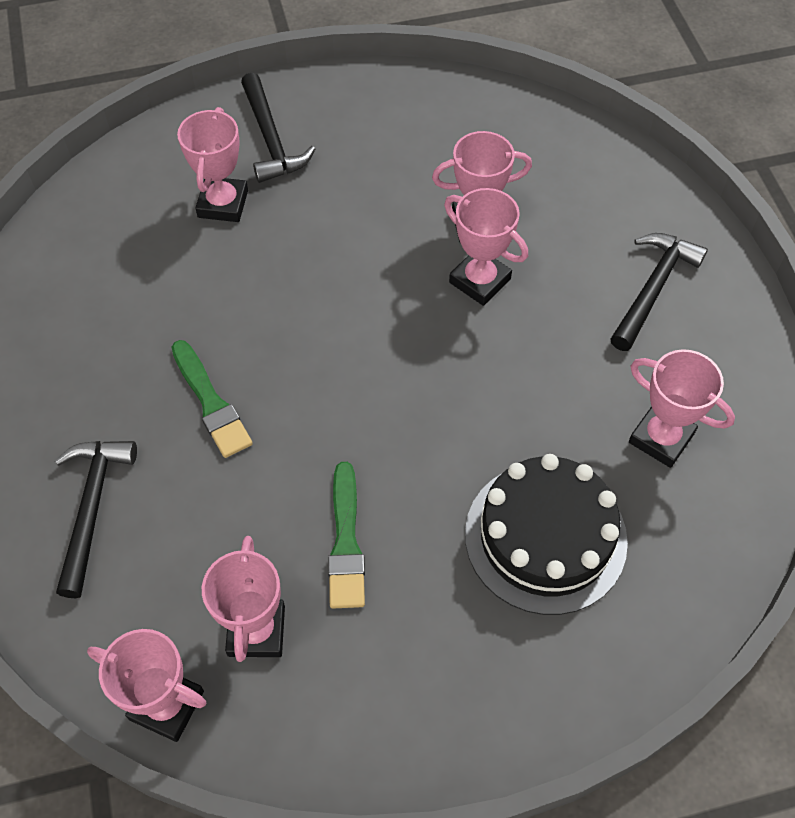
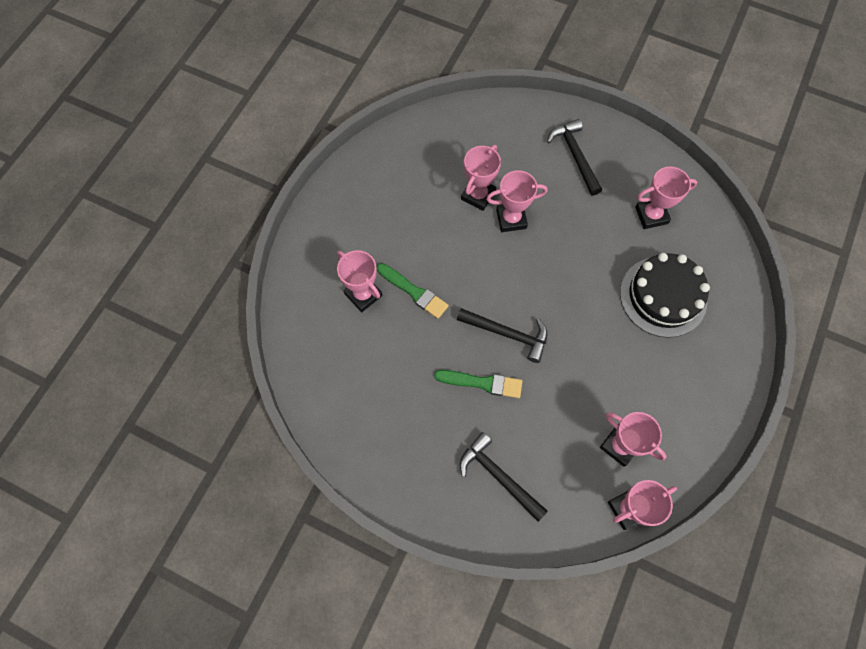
camera: 50 degrees left, 10 degrees up
black hammer [241,73,315,183] -> black hammer moved to [457,308,547,363]
green brush [328,462,365,608] -> green brush moved to [377,263,449,319]

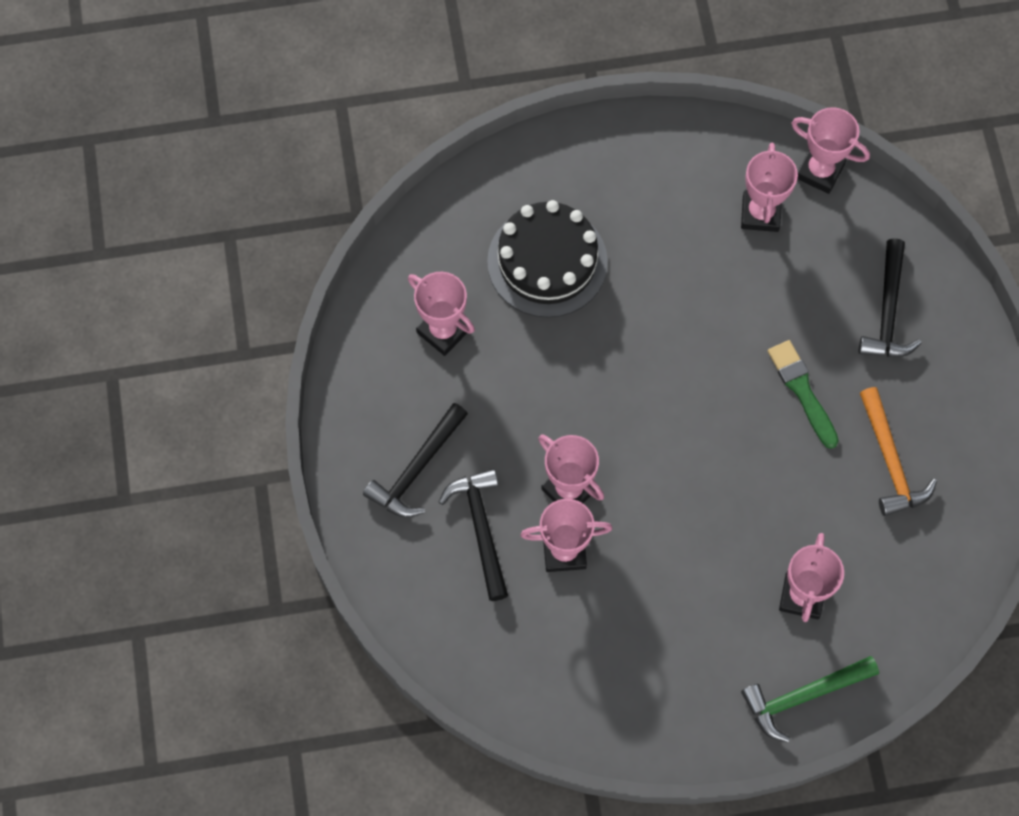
camera: 125 degrees left, 0 degrees up
green brush [377,263,449,319] -> none
black hammer [457,308,547,363] -> black hammer moved to [439,469,508,601]
none -> green hammer [741,656,879,742]
none -> orange hammer [860,387,937,516]

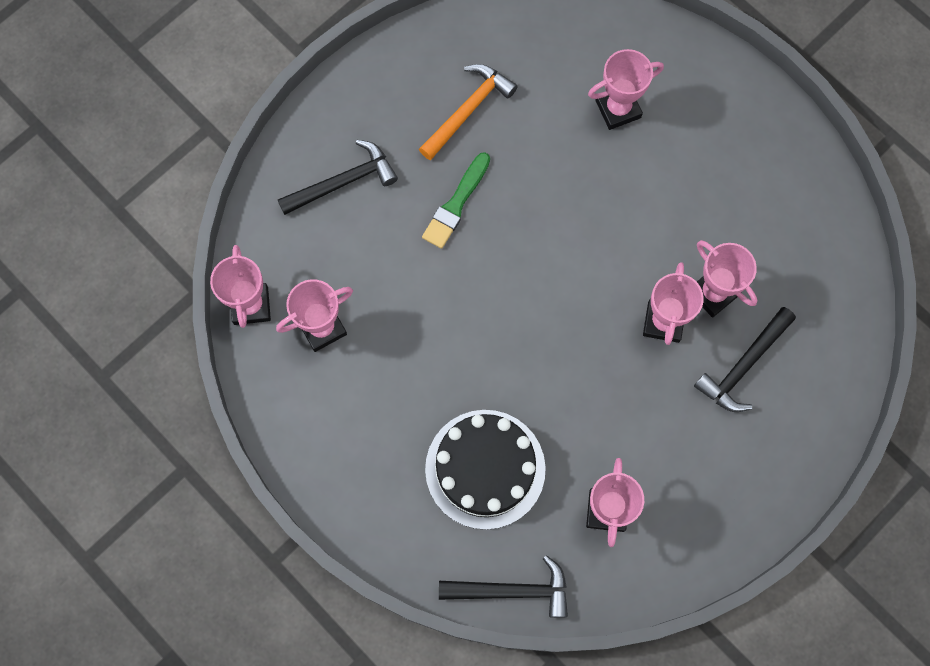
camera: 125 degrees left, 5 degrees up
black hammer [363,403,468,518] -> black hammer moved to [439,555,568,618]
green hammer [741,656,879,742] -> none

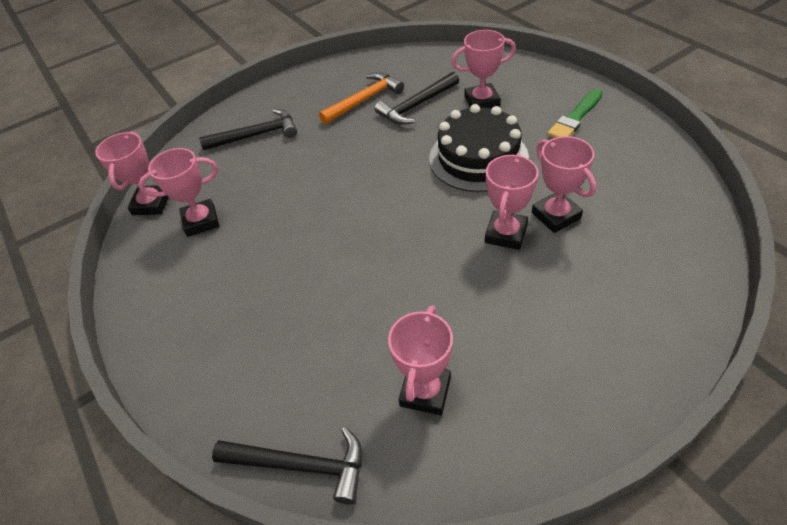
camera: 15 degrees right, 25 degrees down
green brush [422,152,490,249] -> green brush moved to [547,89,603,138]
black cake [425,410,546,530] -> black cake moved to [429,104,529,192]
black hammer [694,307,796,412] -> black hammer moved to [374,72,459,125]

